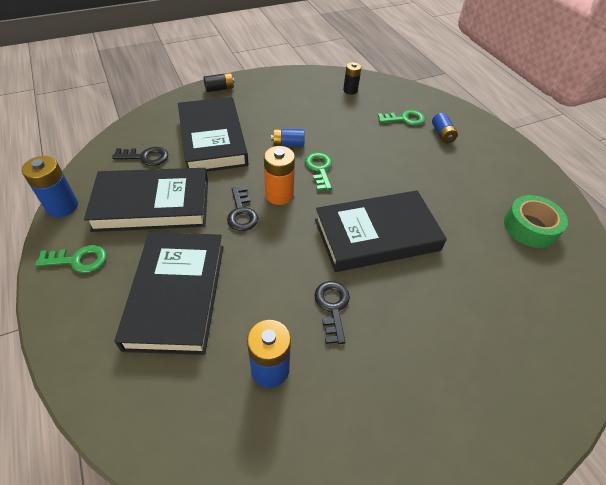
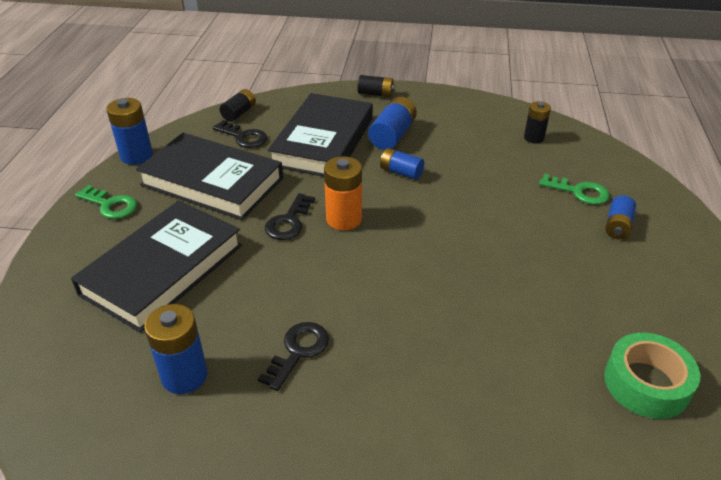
camera: 35 degrees right, 10 degrees down
green key [305,152,332,191] -> none
black book [315,190,447,272] -> none
none -> black battery [220,89,256,122]
none -> blue battery [368,97,417,150]

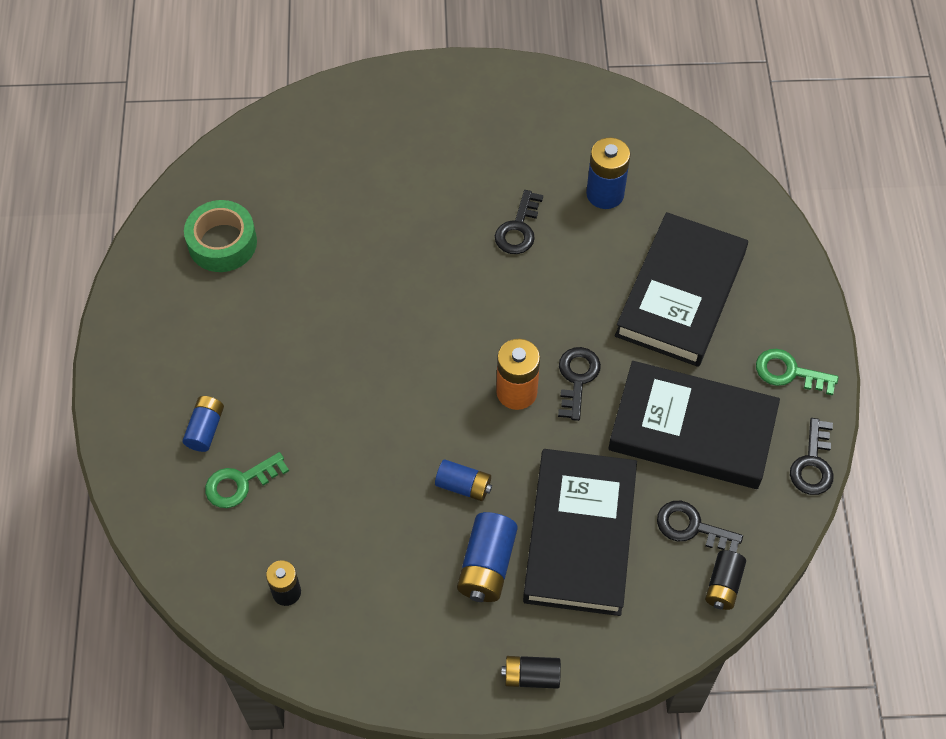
camera: 170 degrees right, 20 degrees up
blue battery [106,98,153,165] -> black key [790,418,834,495]
green key [539,174,610,205] -> green key turned 45 degrees counterclockwise [205,452,289,508]

